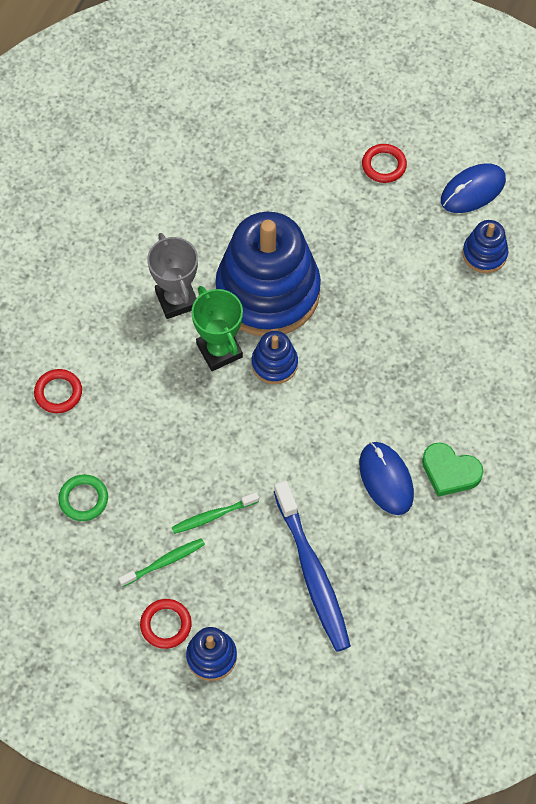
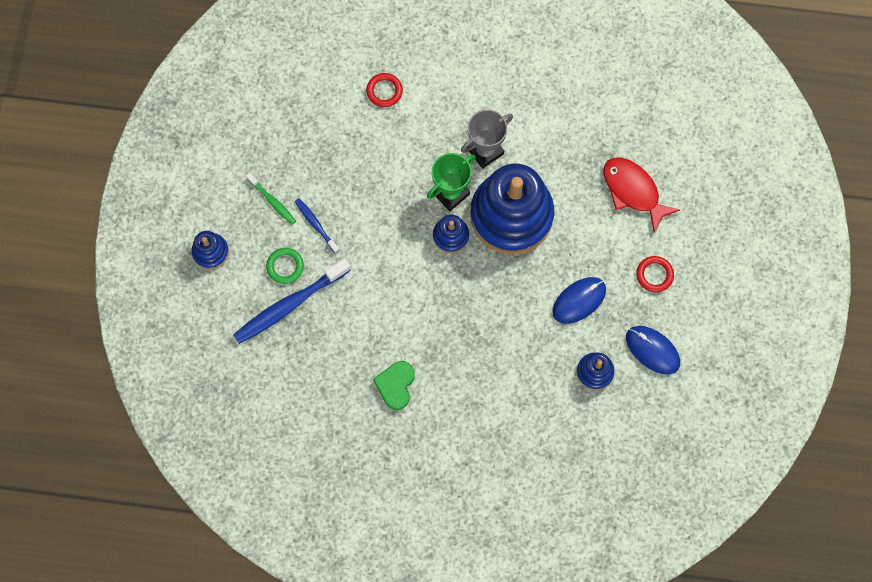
camera: 75 degrees right, 10 degrees up
green ring [59,474,108,521] -> green ring moved to [266,248,304,284]
red ring [140,599,192,649] -> none
green toothbrush [172,492,259,534] -> blue toothbrush [295,198,339,253]
blue mouse [359,442,414,515] -> blue mouse moved to [552,277,606,324]
none -> red fish [603,157,680,233]

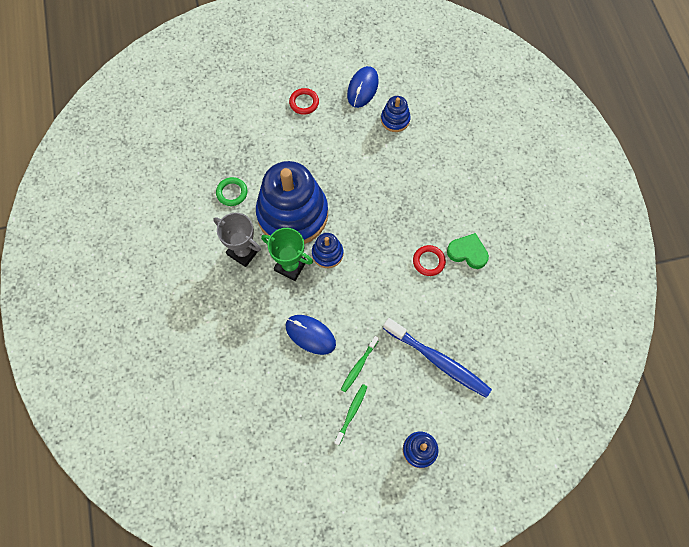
camera: 110 degrees left, 5 degrees down
green ring [266,248,304,284] -> green ring moved to [216,177,247,206]
blue toothbrush [295,198,339,253] -> green toothbrush [341,336,379,392]
red ring [366,73,403,107] -> red ring moved to [413,245,446,276]
green heart [373,361,415,410] -> green heart turned 150 degrees counterclockwise [447,233,489,269]
blue mouse [552,277,606,324] -> blue mouse moved to [286,315,336,355]
red fish [603,157,680,233] -> none

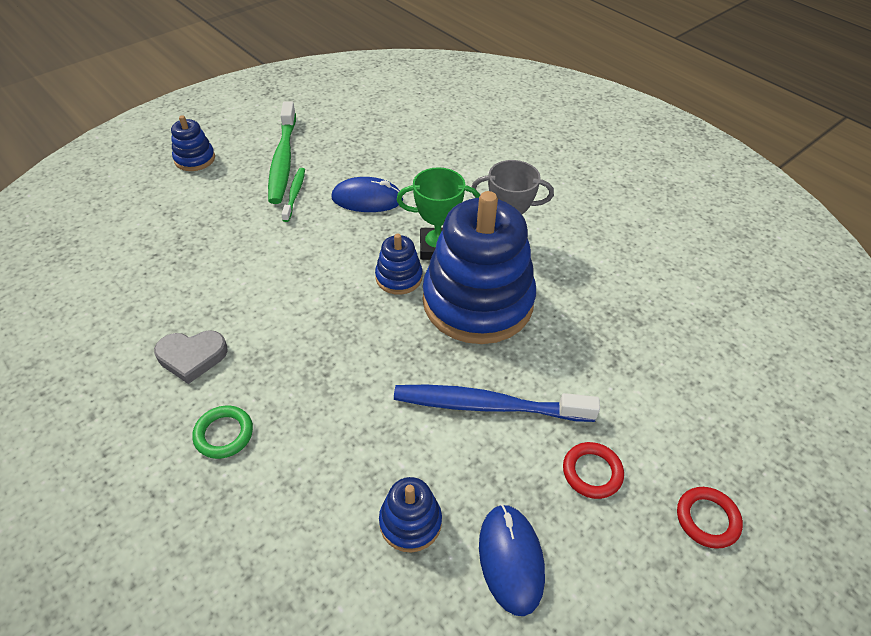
camera: 150 degrees right, 20 degrees down
green ring [216,177,247,206] -> green ring moved to [192,406,253,459]
green toothbrush [334,384,367,445] -> green toothbrush [268,101,296,204], size x1.93
blue toothbrush [383,318,492,398] -> blue toothbrush moved to [394,385,600,422]
red ring [413,245,446,276] -> red ring moved to [677,487,743,549]
green heart [447,233,489,269] -> grey heart [154,330,228,384]

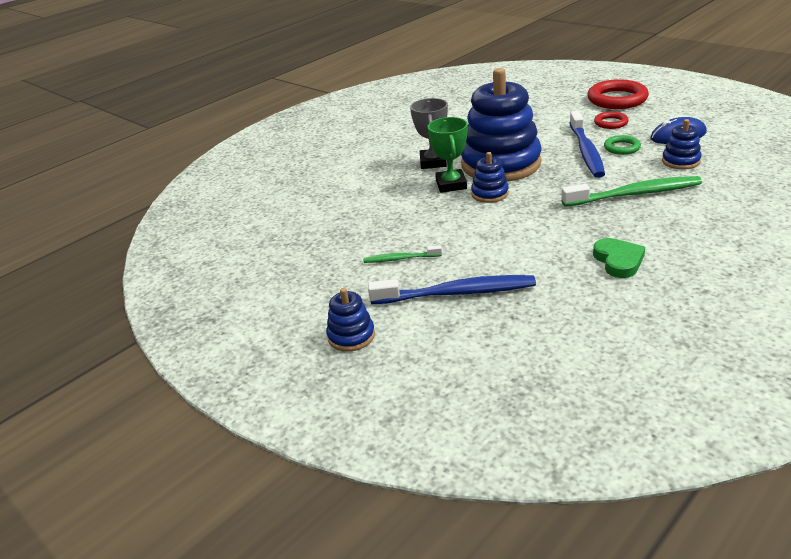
camera: 90 degrees left, 15 degrees down
grey heart [154,330,228,384] -> green heart [593,238,645,278]
green ring [192,406,253,459] -> green ring moved to [604,135,641,155]
green toothbrush [268,101,296,204] -> green toothbrush moved to [561,176,702,207]
blue mouse [331,177,403,212] -> none
red ring [677,487,743,549] -> red ring [588,79,649,109], size x1.88
none -> blue toothbrush [368,275,536,304]

